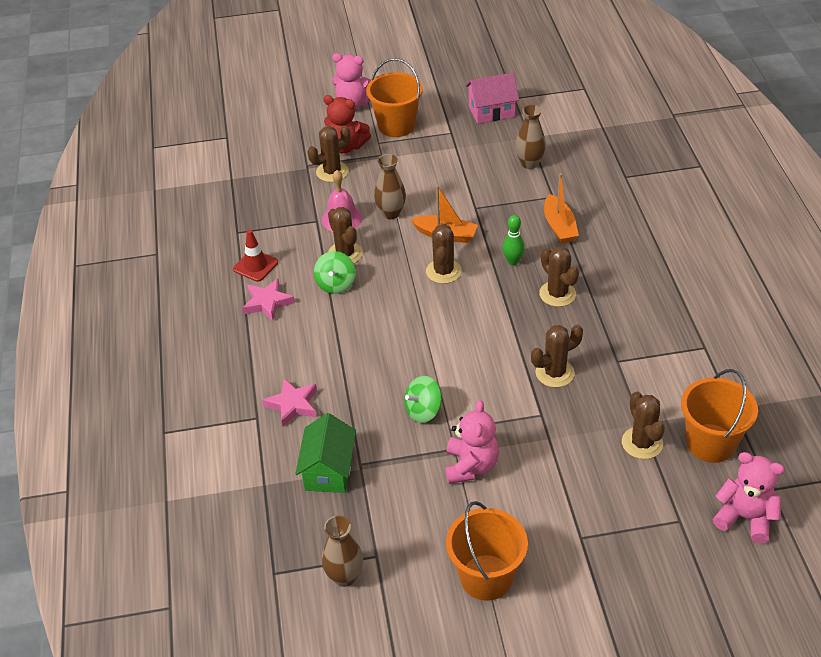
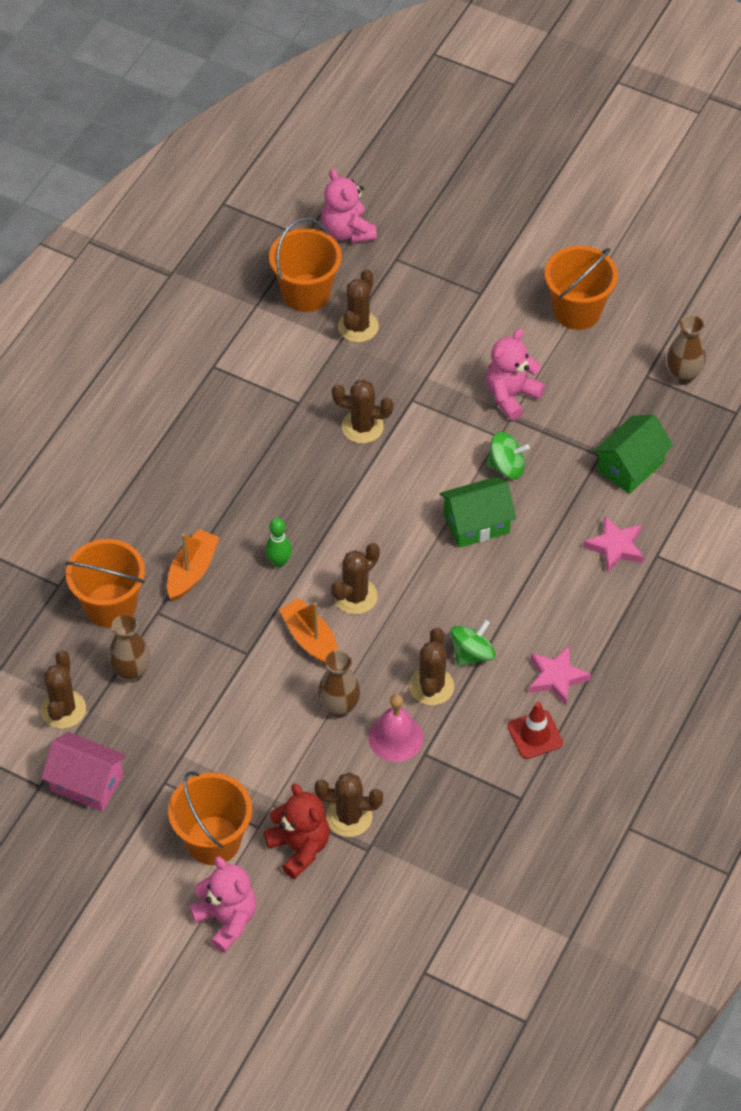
camera: 145 degrees left, 10 degrees up
brown cactus [539,246,579,307] -> brown cactus moved to [41,650,86,729]
none -> orange bucket [65,539,145,628]
none -> green house [440,477,516,548]

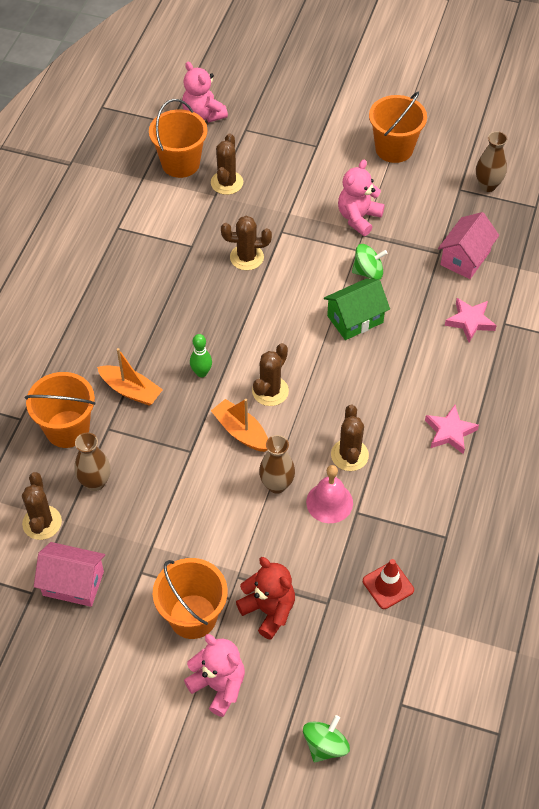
camera: 10 degrees left, 0 degrees up
orange boat [167,529,220,600] -> orange boat turned 105 degrees clockwise [97,348,163,406]
brown cactus [315,772,383,837] -> none
green spinning top [450,620,496,667] -> green spinning top moved to [303,715,350,762]
red traffic cone [507,702,563,759] -> red traffic cone moved to [363,559,414,609]
green house [593,415,673,494] -> pink house [438,212,499,279]

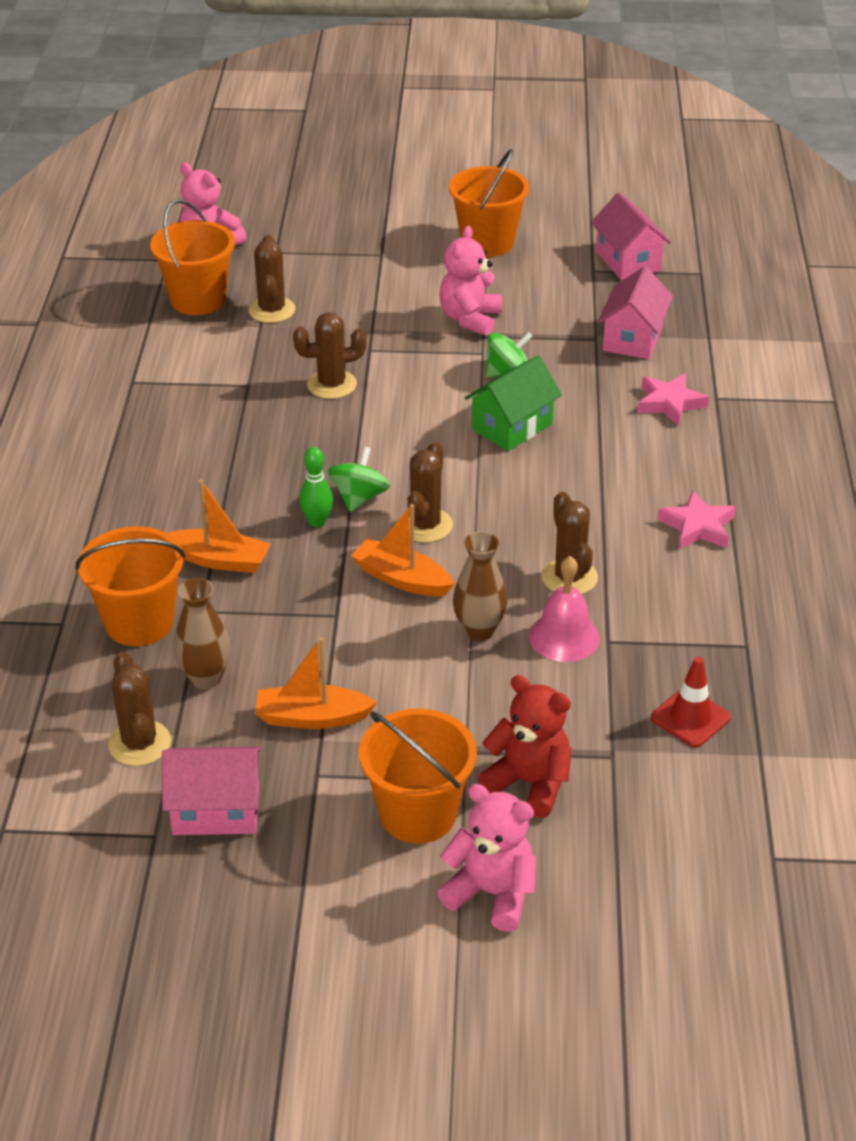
camera: 15 degrees left, 15 degrees down
green spinning top [303,715,350,762] -> green spinning top moved to [328,447,390,512]
brown vase [476,131,507,192] -> pink house [591,192,671,280]
none -> orange boat [255,637,378,729]

